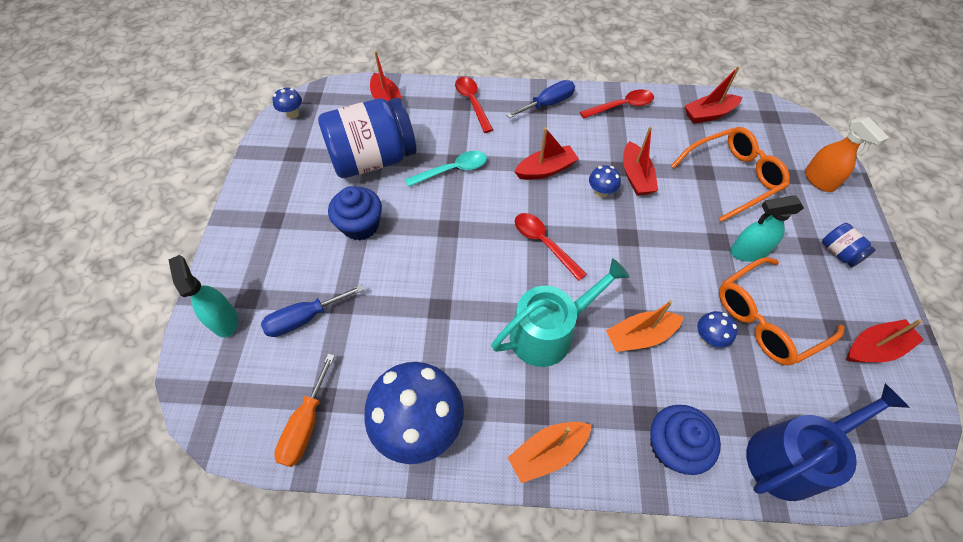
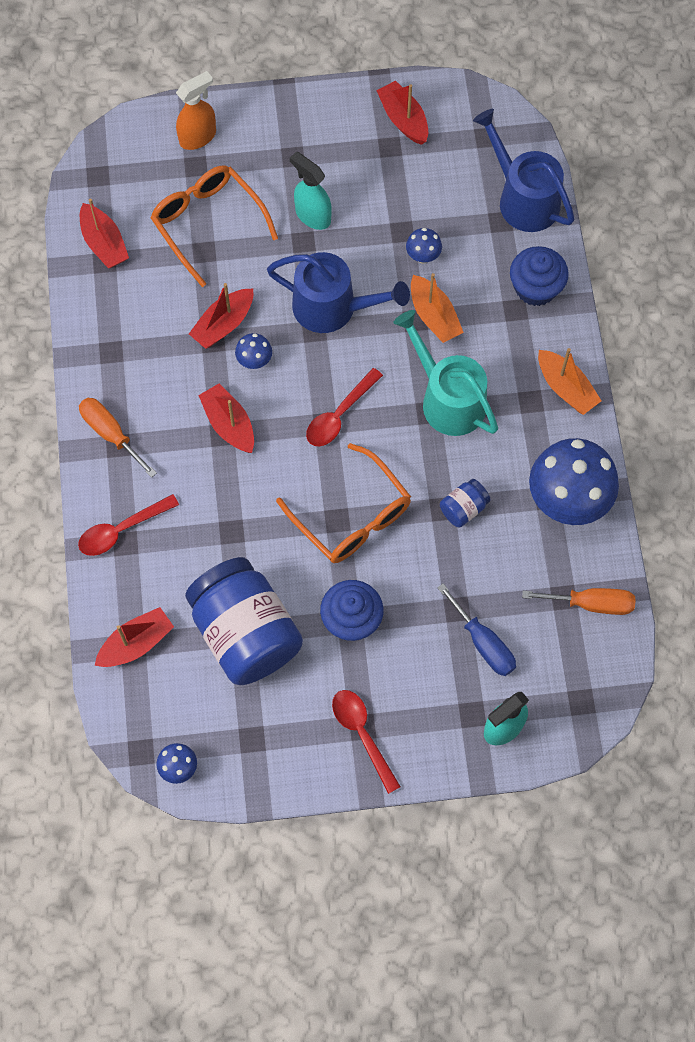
camera: 100 degrees left, 10 degrees up
turquoise spoon [405,151,487,187] -> none
blue screwdriver [506,80,575,118] -> orange screwdriver [79,398,157,478]
red spoon [580,90,654,119] -> red spoon moved to [332,690,401,794]
red boat [623,126,658,196] -> red boat turned 150 degrees clockwise [189,283,253,349]
orange glasses [719,257,844,366] -> orange glasses moved to [276,443,411,563]
turquoise spray bottle [730,195,804,262] -> turquoise spray bottle turned 150 degrees clockwise [290,151,332,230]
blue jar [822,223,876,267] -> blue jar moved to [440,479,491,527]
none -> blue watering can [267,252,410,333]

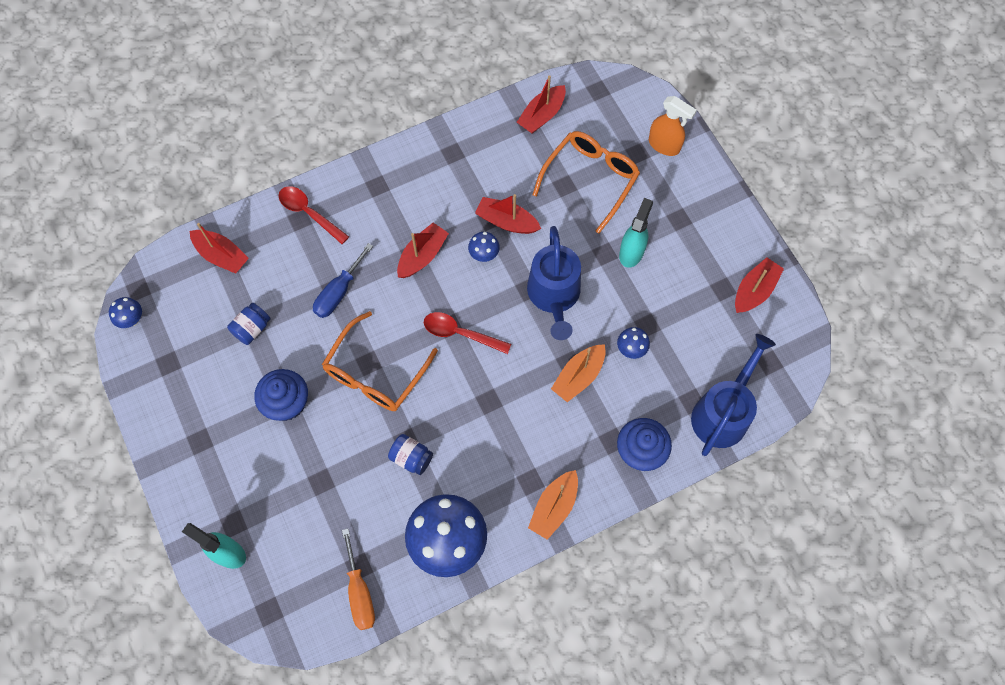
camera: 70 degrees right, 0 degrees up
orange screwdriver [79,398,157,478] -> none
blue jar [185,557,303,685] -> blue jar [227,302,271,345], size x0.42
red spoon [332,690,401,794] -> none
turquoise watering can [393,310,498,436] -> none
blue screwdriver [437,583,516,676] -> blue screwdriver moved to [313,243,373,318]

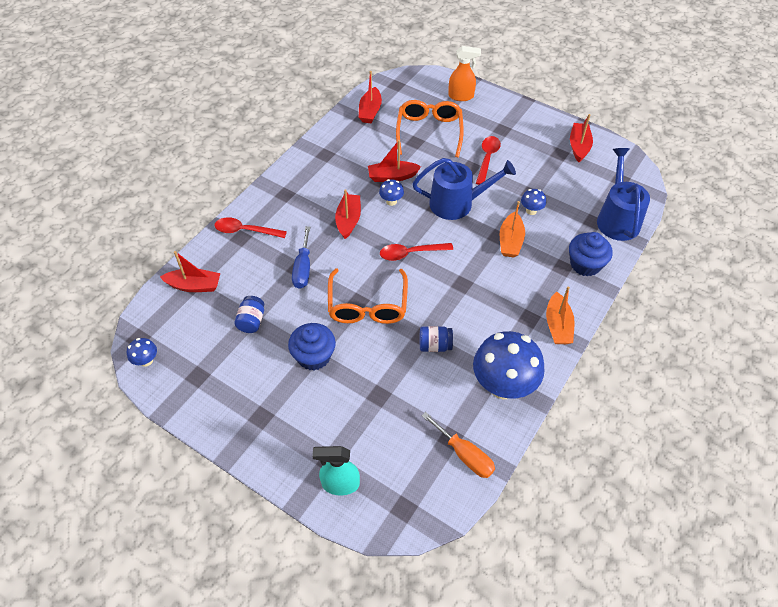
camera: 30 degrees left, 15 degrees down
blue watering can [527,226,581,340] -> blue watering can turned 60 degrees counterclockwise [412,158,516,220]
turquoise spray bottle [619,198,653,268] -> red spoon [476,136,501,185]

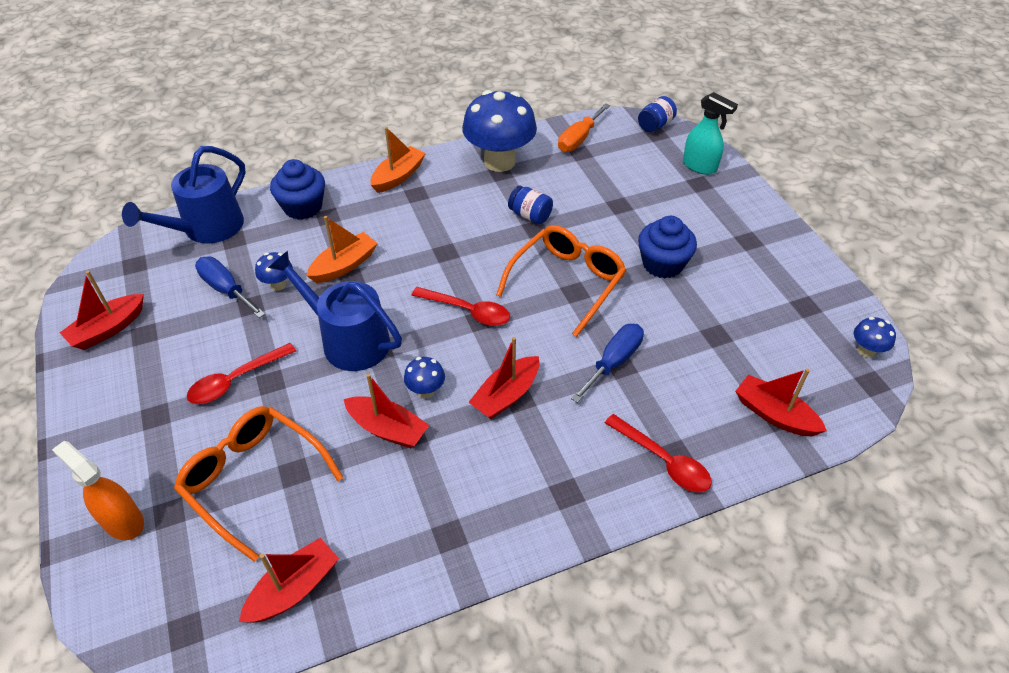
camera: 145 degrees left, 5 degrees down
blue jar [234,296,264,333] -> blue jar moved to [638,96,677,132]
orange glasses [396,100,464,157] -> orange glasses turned 90 degrees clockwise [174,406,344,562]
orange screwdriver [422,412,495,478] -> orange screwdriver turned 135 degrees counterclockwise [558,103,610,152]
none -> blue screwdriver [195,256,265,318]

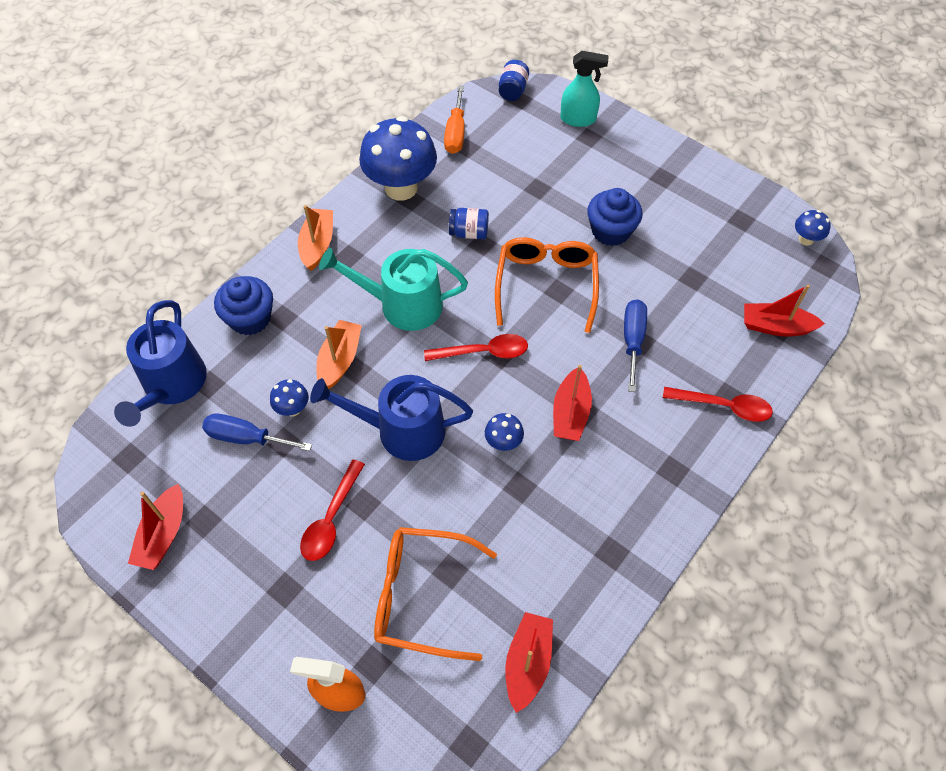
camera: 30 degrees left, 10 degrees up
red boat [344,373,429,448] -> none
none -> turquoise watering can [319,248,468,331]

